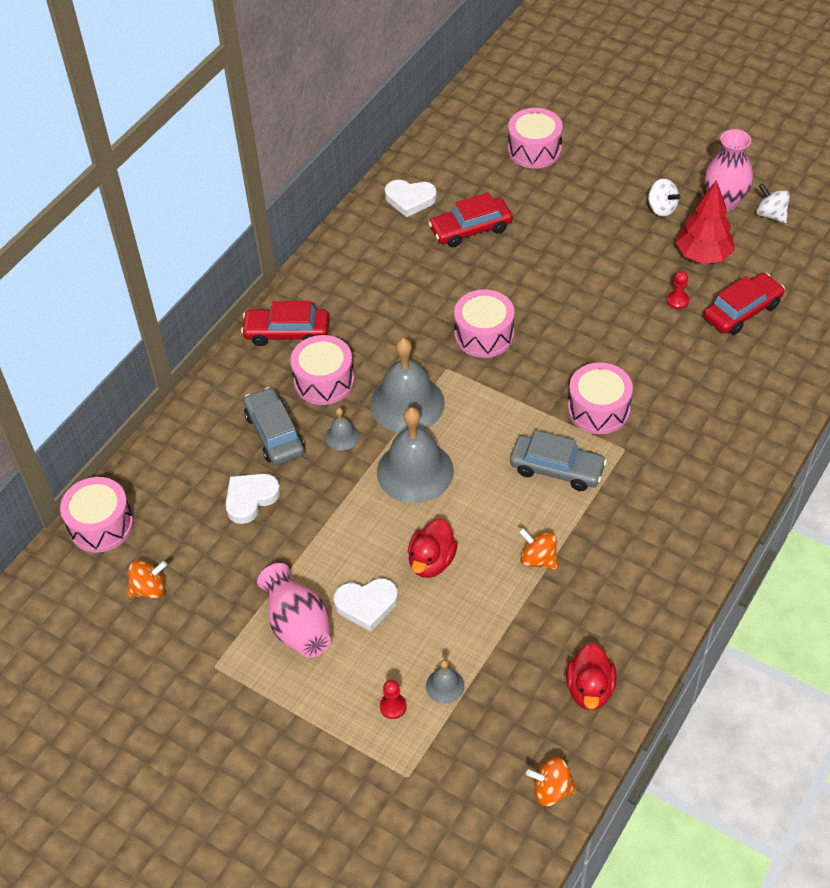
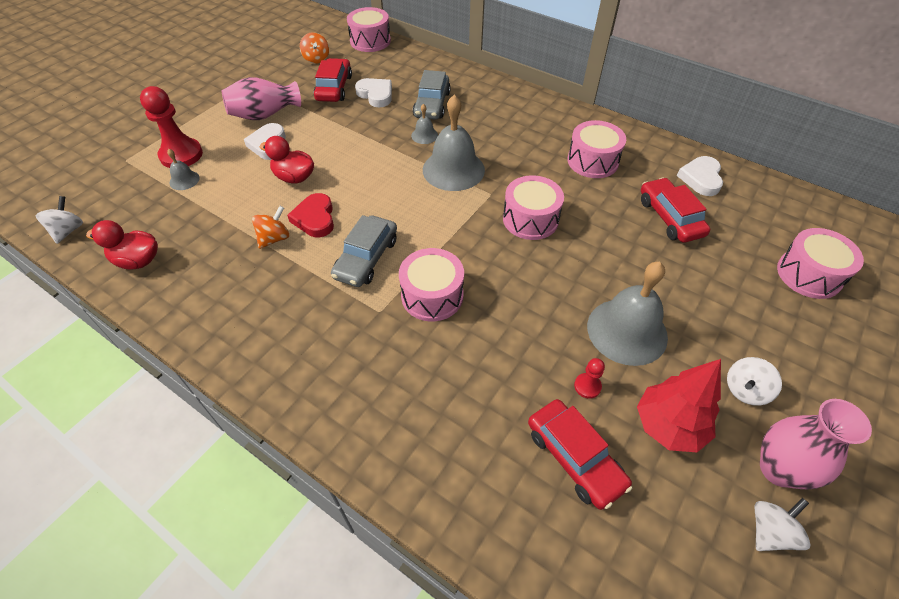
camera: 90 degrees right, 0 degrees up
red car [241,301,329,346] -> red car moved to [314,58,352,102]
grey car [243,387,304,465] -> grey car turned 120 degrees clockwise [413,70,451,120]
pink drum [290,335,354,405] -> pink drum moved to [567,120,626,178]
grey bell [377,407,454,503] -> grey bell moved to [587,262,668,366]
red pawn [380,680,407,719] -> red pawn [140,86,203,168], size x2.15
orange spinning top [526,757,576,806] -> white spinning top [36,196,83,244]
none -> red heart [287,193,334,237]

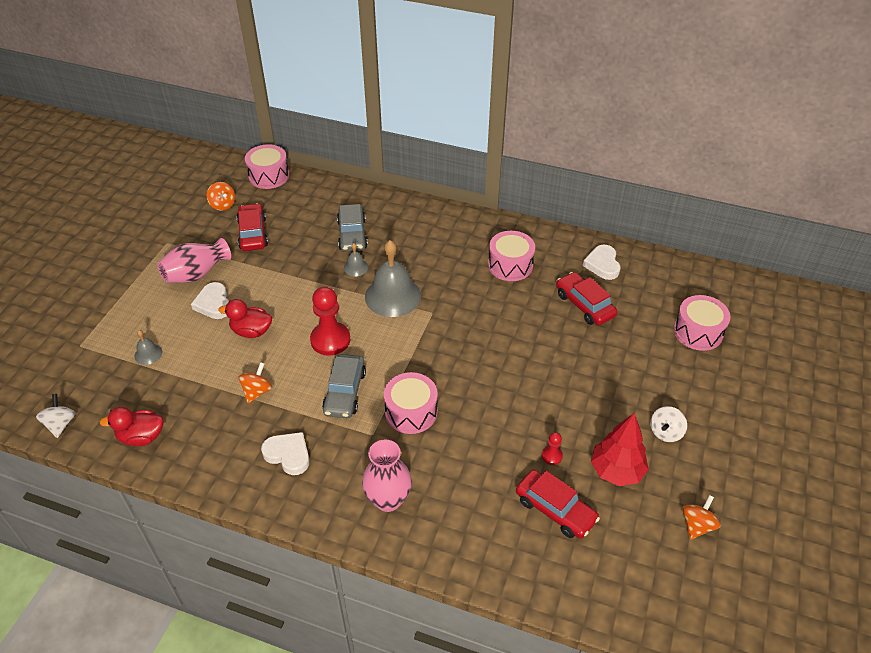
camera: 15 degrees left, 5 degrees down
red pawn [140,86,203,168] -> red pawn moved to [310,286,350,356]
red heart [287,193,334,237] -> none
white heart [355,78,392,107] -> white heart moved to [261,432,310,475]
pink drum [503,175,564,240] -> none
grey bell [587,262,668,366] -> none
white spinning top [755,498,811,551] -> orange spinning top [682,495,721,540]
pink vase [760,399,872,490] -> pink vase moved to [362,440,412,512]

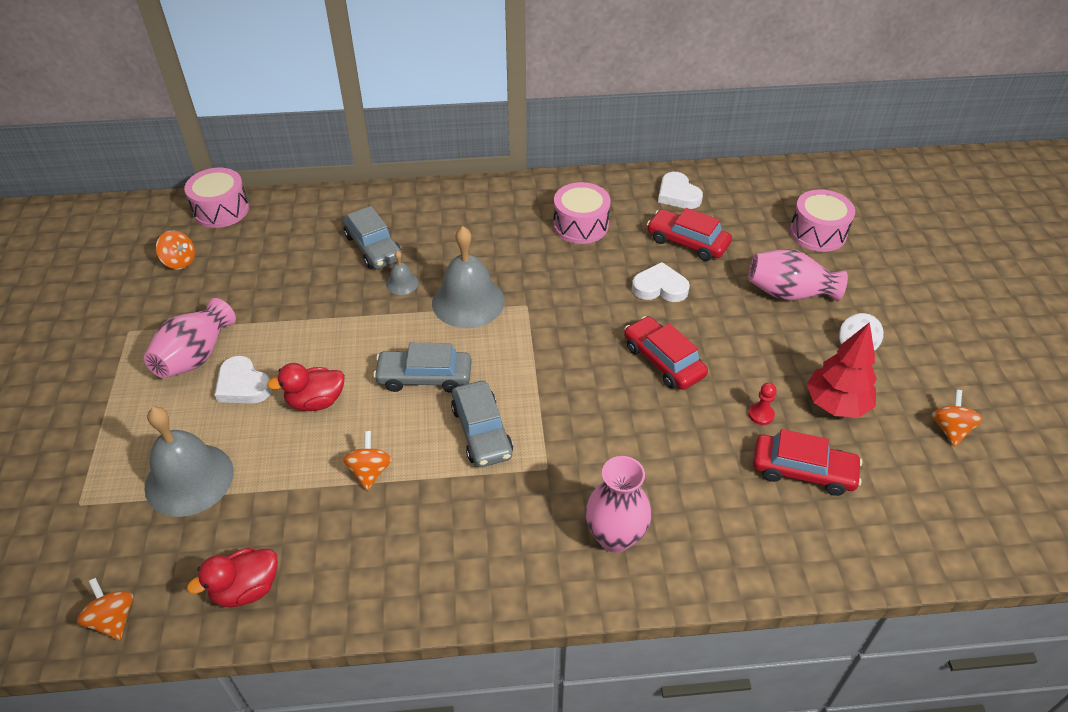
camera: 25 degrees left, 0 degrees up
white spinning top [36,394,75,438] -> orange spinning top [77,578,133,640]
grey bell [134,330,162,365] -> grey bell [144,407,234,517], size x2.19
red car [237,203,268,251] -> red car moved to [624,316,708,390]
white heart [261,432,310,475] -> white heart moved to [632,262,690,302]
red pawn [310,286,350,356] -> grey car [373,343,472,393]
pink drum [384,372,438,434] -> none
none -> pink vase [749,249,848,302]

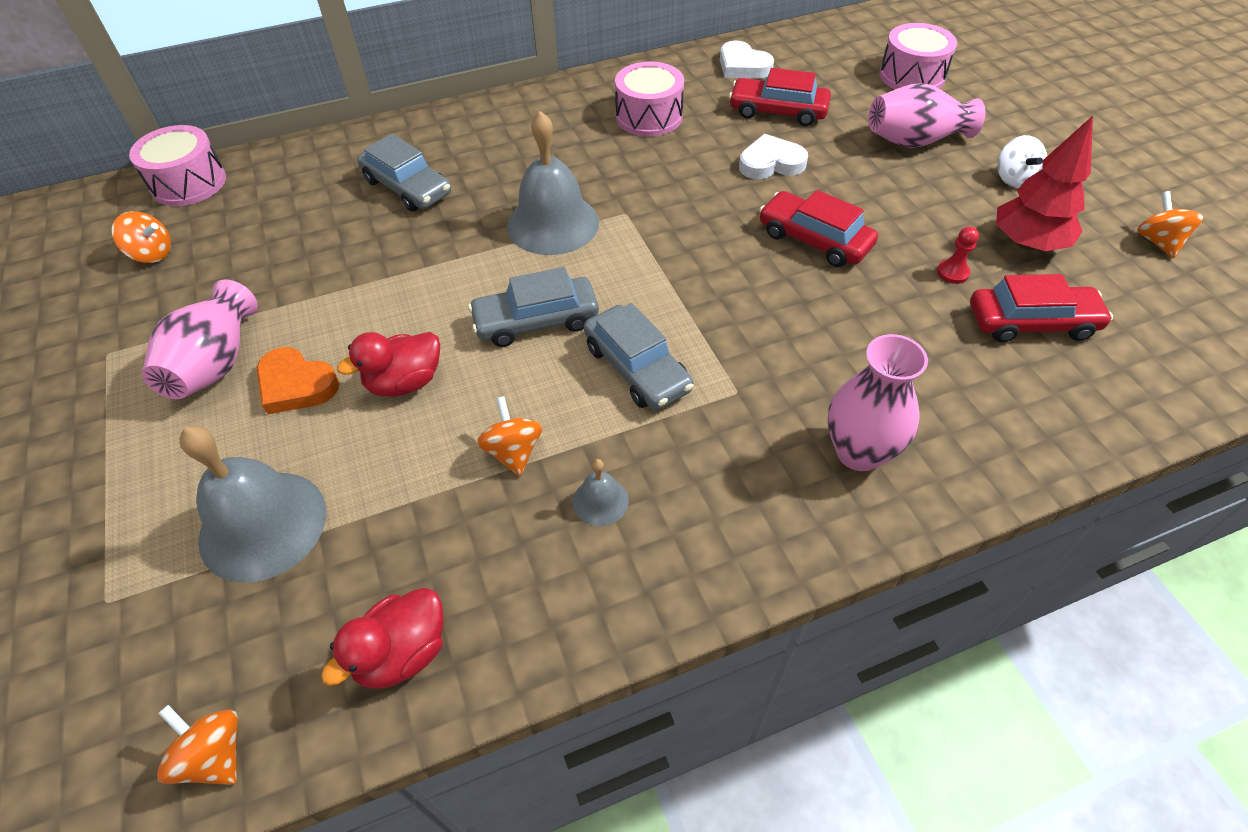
camera: 15 degrees left, 5 degrees up
white heart [215,356,272,404] -> orange heart [257,347,339,414]
grey bell [386,251,419,295] -> grey bell moved to [573,459,629,526]

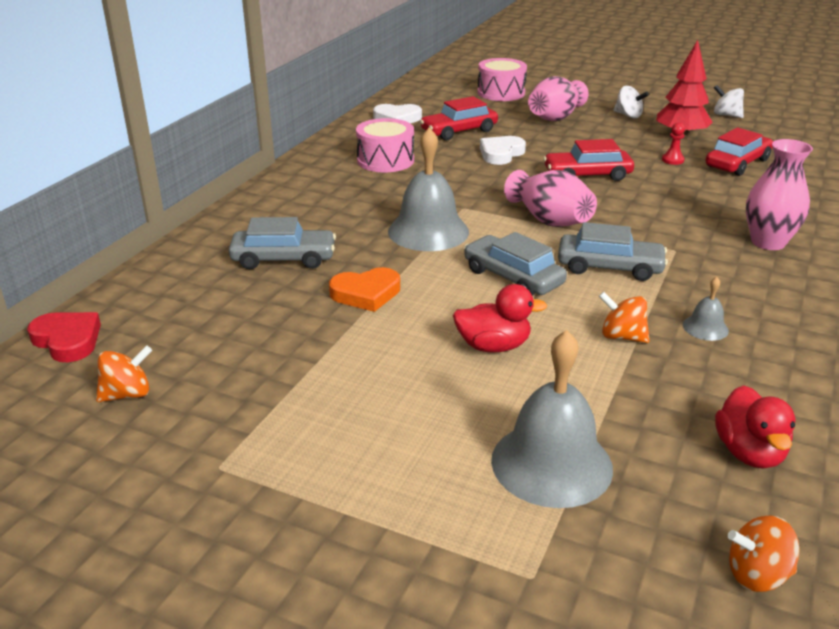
camera: 45 degrees left, 20 degrees down
pink drum [129,125,226,206] -> red heart [27,312,101,362]
pink vase [142,279,258,399] -> pink vase moved to [504,170,597,227]
orange heart [257,347,339,414] -> orange heart moved to [329,267,400,312]
red duck [337,332,440,397] -> red duck turned 105 degrees counterclockwise [453,284,547,353]
grey car [468,267,599,347] -> grey car turned 105 degrees clockwise [464,232,567,296]
orange spinning top [1137,191,1203,258] -> white spinning top [714,85,744,118]

